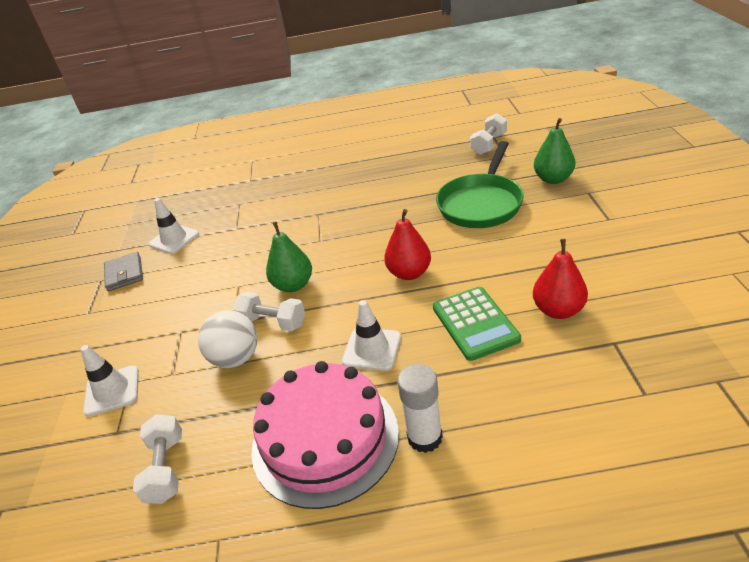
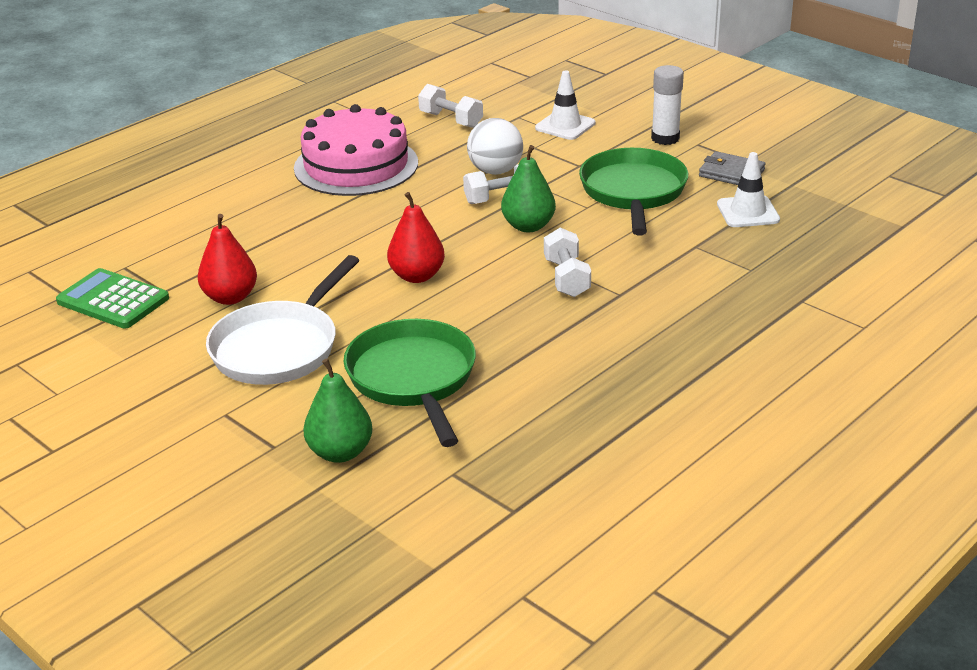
camera: 135 degrees right, 5 degrees down
white traffic cone [342,300,401,371] -> none
white glue stick [398,364,443,453] -> white glue stick moved to [651,65,684,145]
green calculator [433,287,521,361] -> green calculator moved to [56,268,169,329]
white dumbbell [470,113,507,155] -> white dumbbell moved to [544,228,591,297]
none -> white pan [206,255,360,385]
none -> green pan [579,148,688,235]

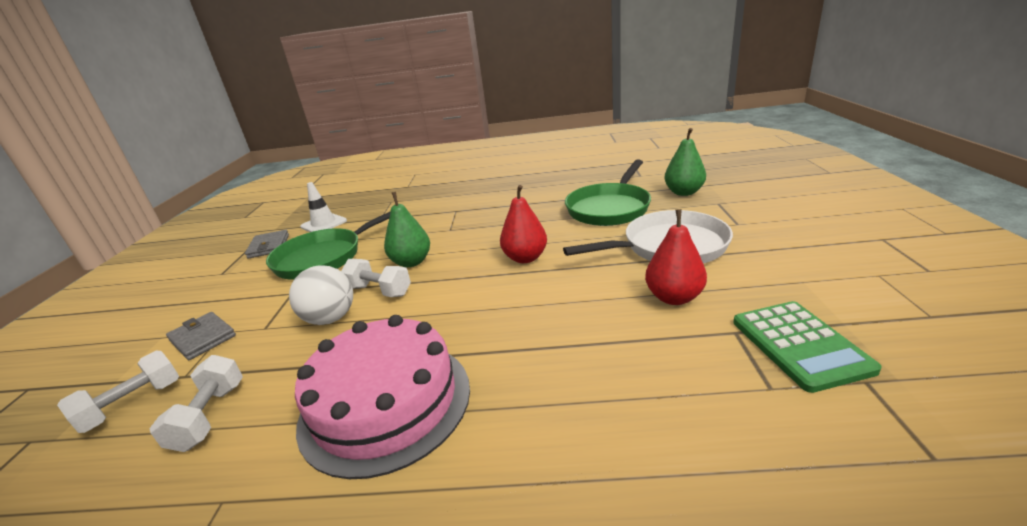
camera: 130 degrees left, 5 degrees down
white traffic cone [535,70,595,140] -> grey wallet [166,312,236,360]
white dumbbell [544,228,591,297] -> white dumbbell moved to [57,351,179,433]
white glue stick [651,65,684,145] -> none

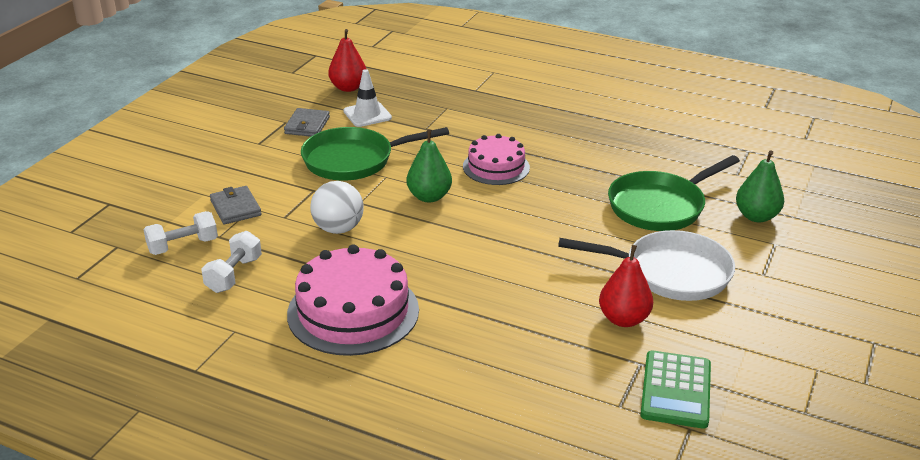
camera: 20 degrees right, 5 degrees up
white dumbbell [341,259,411,297] -> none
red pear [500,185,547,263] -> red pear moved to [328,29,366,92]
none -> pink cake [463,134,530,185]

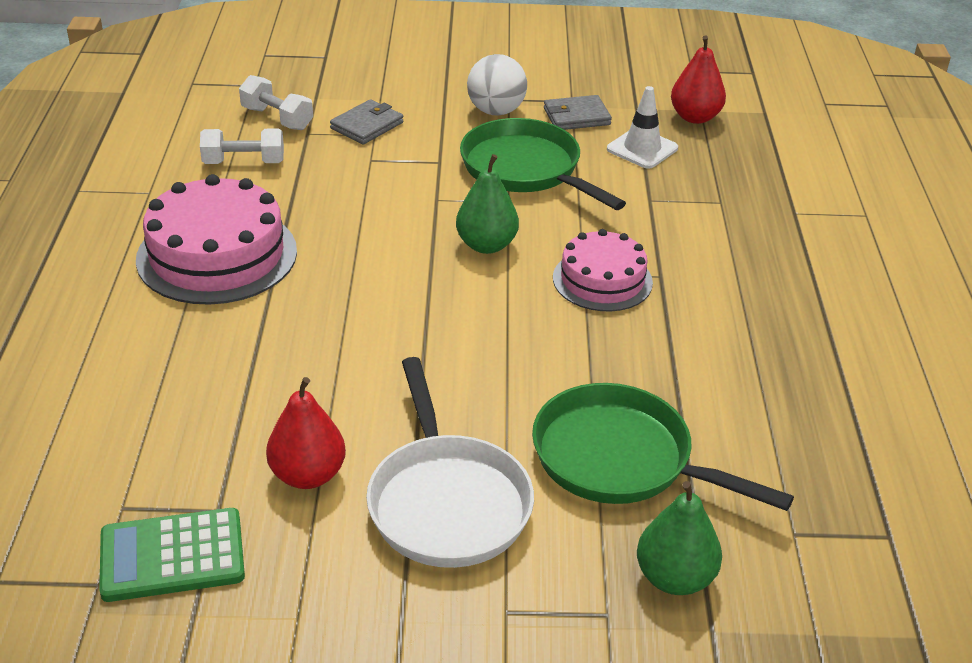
camera: 65 degrees right, 5 degrees up
white ball [310,181,364,234] -> white ball moved to [467,54,527,116]

